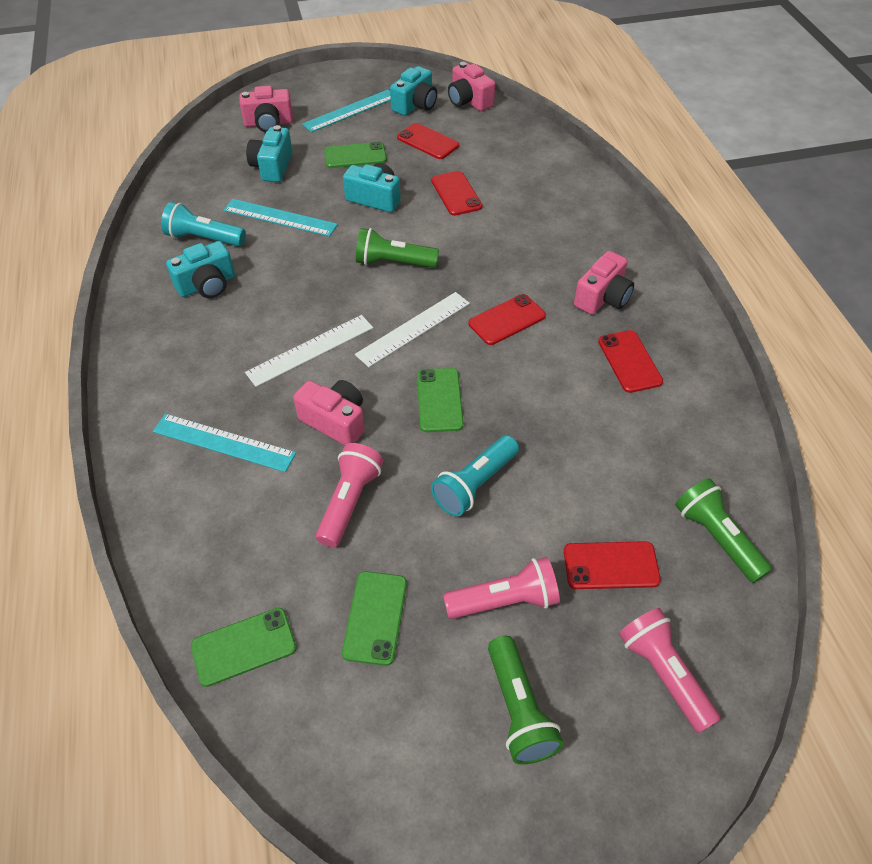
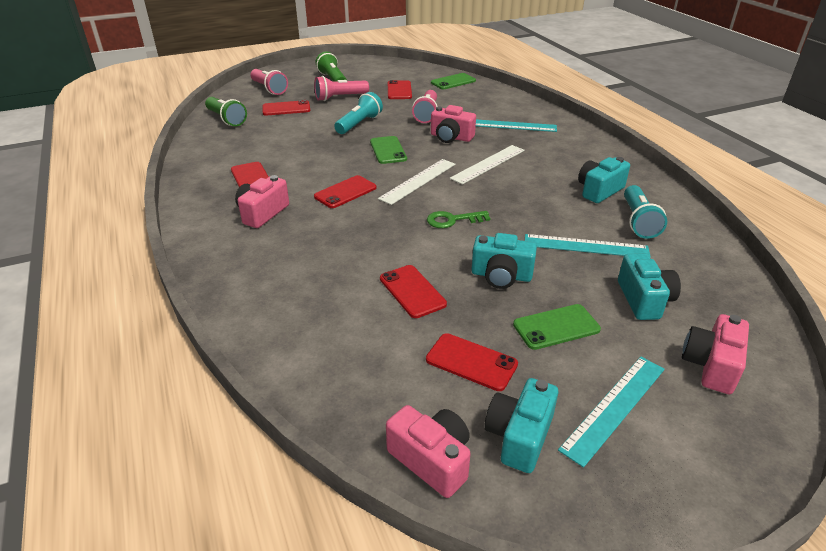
camera: 170 degrees right, 15 degrees down
turquoise flashlight [161,202,246,247] -> turquoise flashlight turned 90 degrees clockwise [624,185,667,239]
pink camera [240,86,293,133] -> pink camera turned 45 degrees counterclockwise [682,314,749,394]
green phone [342,571,407,666] -> red phone [388,80,412,99]
green flashlight [356,228,439,268] -> green key [427,211,490,228]

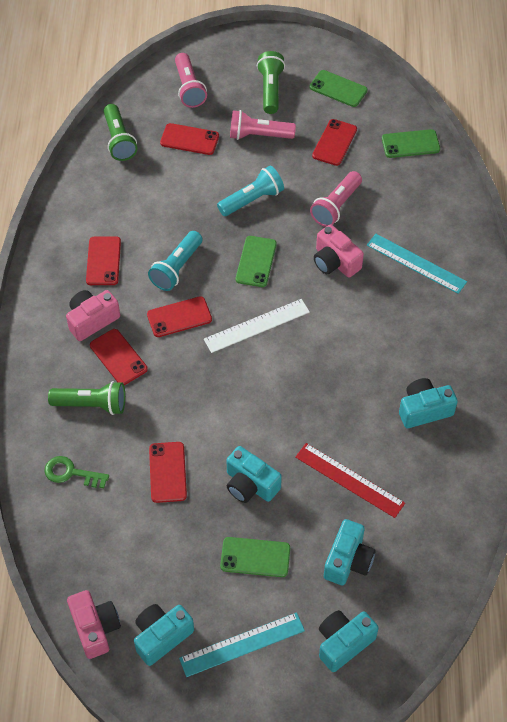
camera: 25 degrees right, 20 degrees up
red phone [426,333,518,391] -> red phone moved to [90,329,148,385]
green key [427,211,490,228] -> green key moved to [44,456,109,488]
white ruler [450,145,525,185] -> none
turquoise ruler [525,234,651,258] -> red ruler [295,443,405,518]
turquoise flashlight [624,185,667,239] -> turquoise flashlight moved to [148,231,202,291]
pink camera [682,314,749,394] -> turquoise camera [319,610,379,672]
none -> green flashlight [48,381,125,415]
none -> green phone [310,70,368,107]

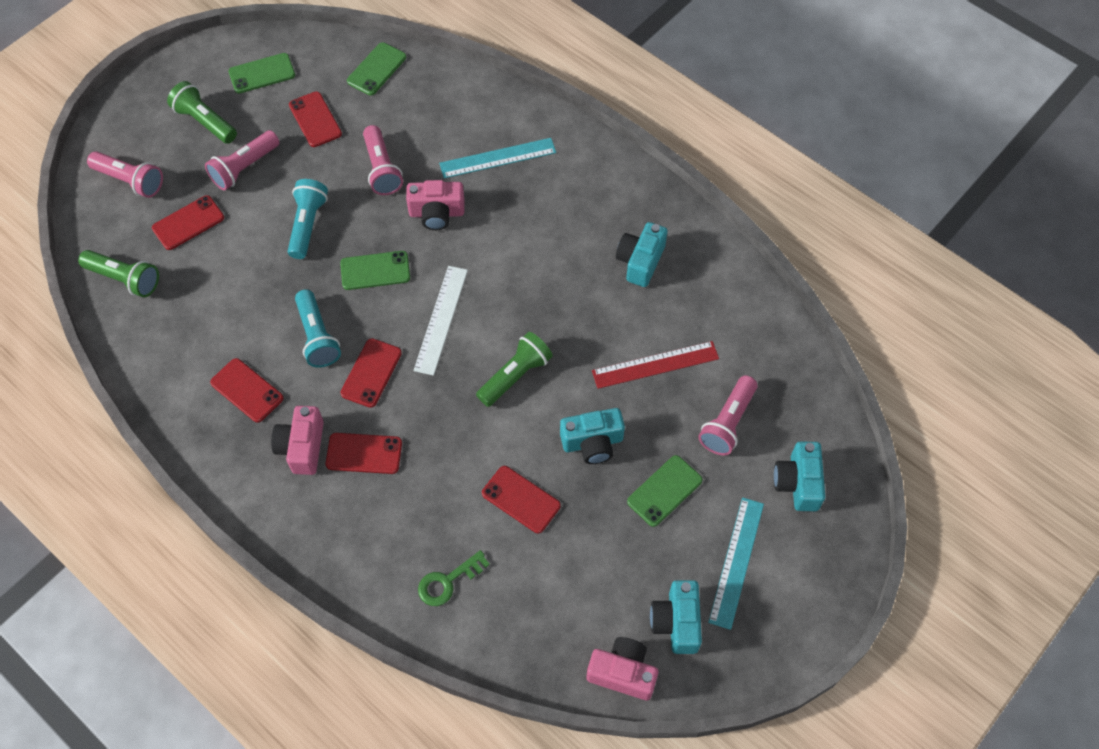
camera: 50 degrees left, 5 degrees up
green flashlight [48,381,125,415] -> green flashlight moved to [476,332,553,407]
green phone [236,236,277,287] -> green phone turned 60 degrees counterclockwise [340,251,410,290]
turquoise camera [324,519,376,585] -> pink flashlight [698,375,757,455]

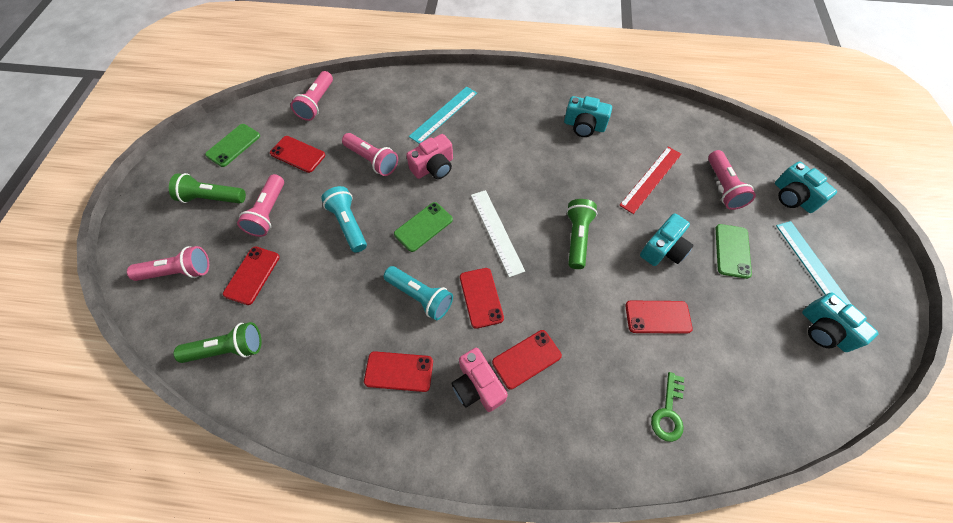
camera: 35 degrees left, 0 degrees up
green phone [347,42,406,95] -> pink flashlight [291,71,333,121]
pink camera [586,637,658,700] -> none
turquoise camera [616,222,668,287] -> turquoise camera turned 60 degrees counterclockwise [564,96,612,137]

